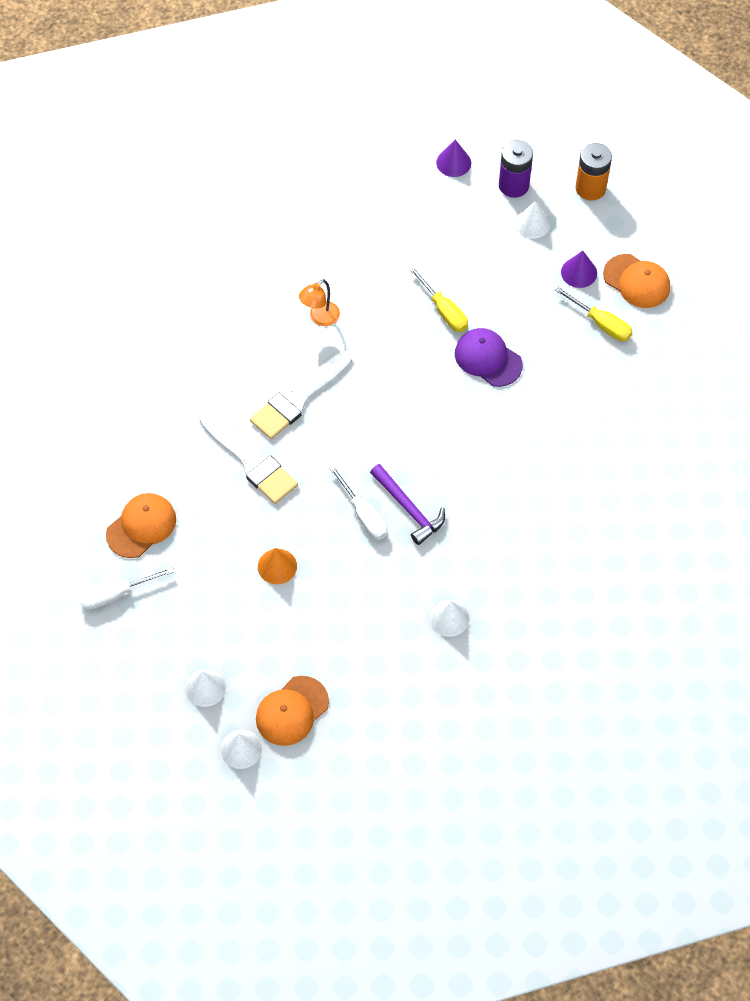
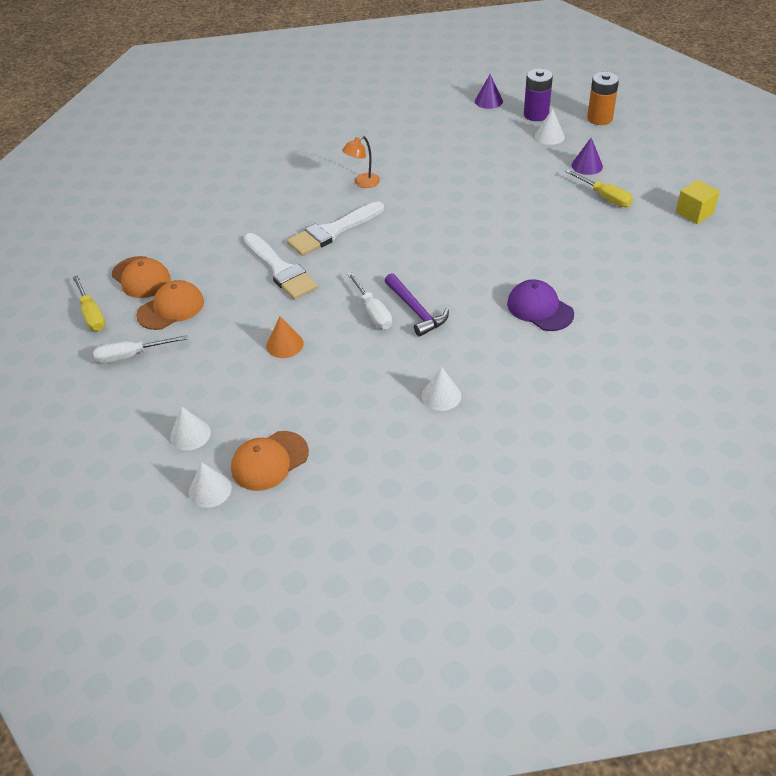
camera: 10 degrees right, 15 degrees down
yellow screwdriver [409,266,468,332] -> yellow screwdriver moved to [73,275,105,331]
purple cap [455,328,523,387] -> purple cap moved to [507,279,574,331]
orange cap [603,254,670,308] -> orange cap moved to [112,256,171,298]
none -> yellow cube [676,180,720,224]

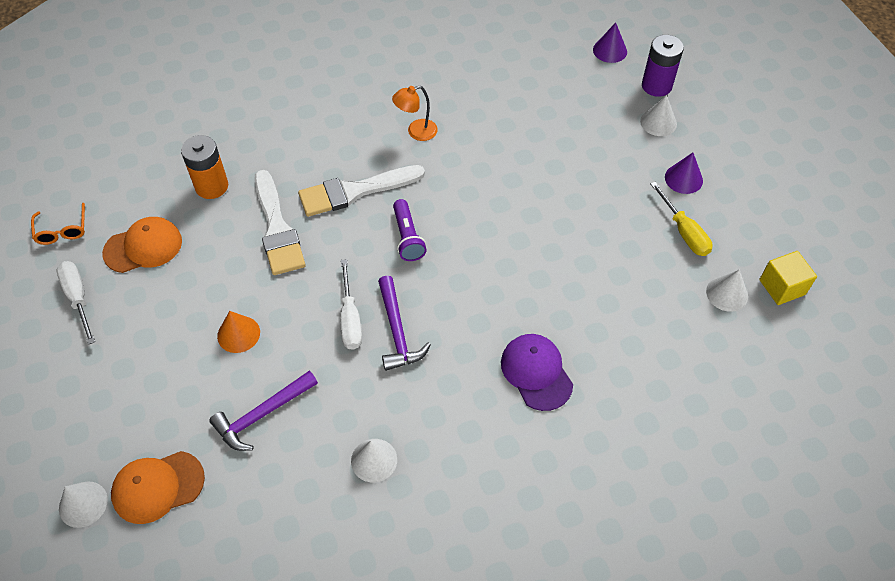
camera: 15 degrees right, 10 degrees up
yellow screwdriver [73,275,105,331] -> orange glasses [31,203,85,245]
white screwdriver [93,335,187,364] -> white screwdriver turned 60 degrees clockwise [56,261,95,344]
orange cap [112,256,171,298] -> none
white cone [170,406,211,451] -> white cone moved to [706,270,748,312]
orange battery [587,72,619,125] -> orange battery moved to [181,135,228,199]
none -> purple hammer [209,371,318,451]
none -> purple flashlight [393,199,427,261]

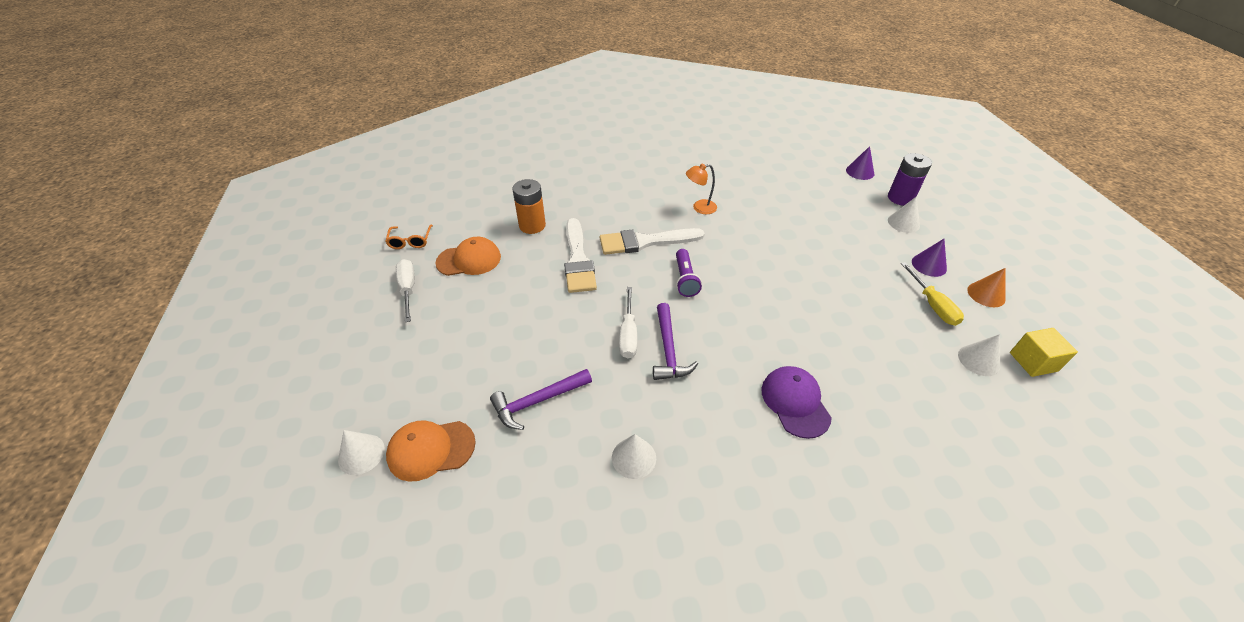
camera: 10 degrees right, 10 degrees down
orange cone [217,311,260,353] -> orange cone moved to [967,268,1006,307]

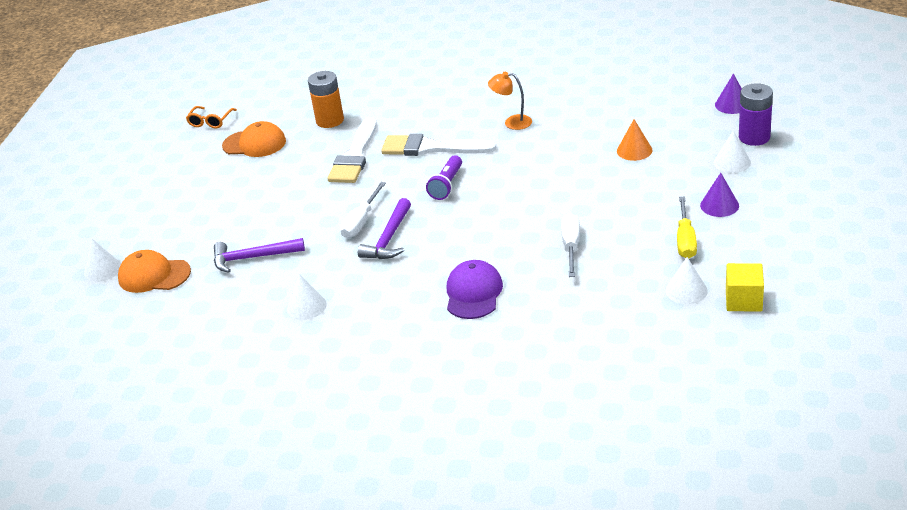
camera: 25 degrees right, 10 degrees down
white screwdriver [396,259,415,322] -> white screwdriver moved to [561,213,580,277]
orange cone [967,268,1006,307] -> orange cone moved to [617,119,653,161]

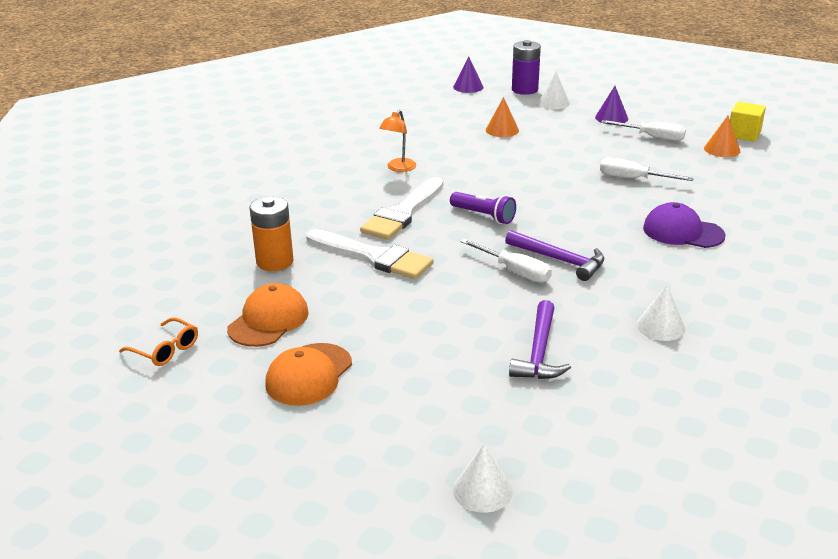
camera: 75 degrees left, 5 degrees down
orange cap [118,250,191,293] -> orange cap moved to [265,343,352,406]
white cone [666,257,708,304] -> orange cone [704,116,740,157]
yellow screwdriver [677,197,697,259] -> white screwdriver [601,120,686,141]

